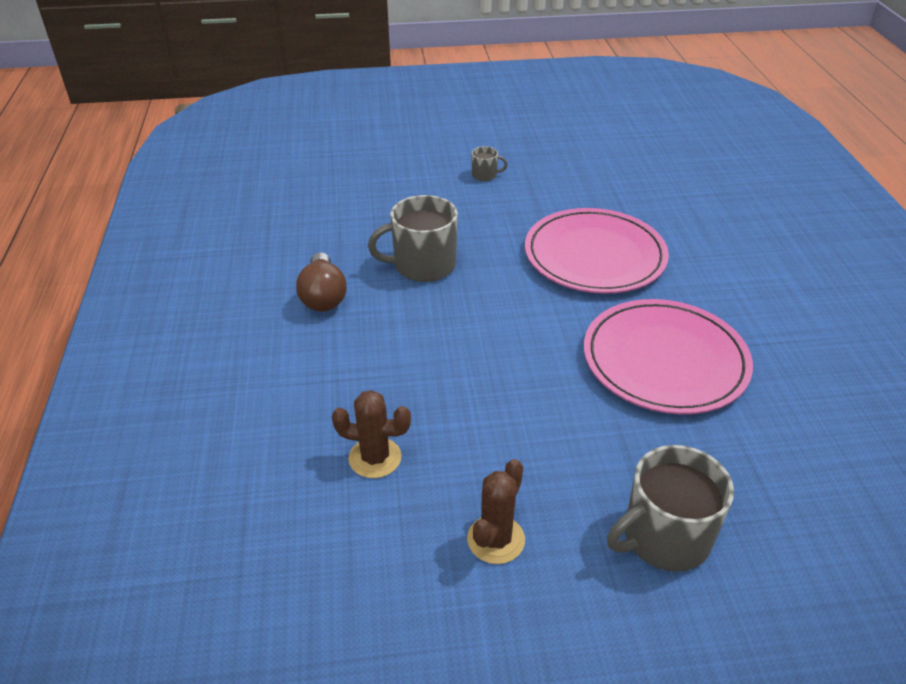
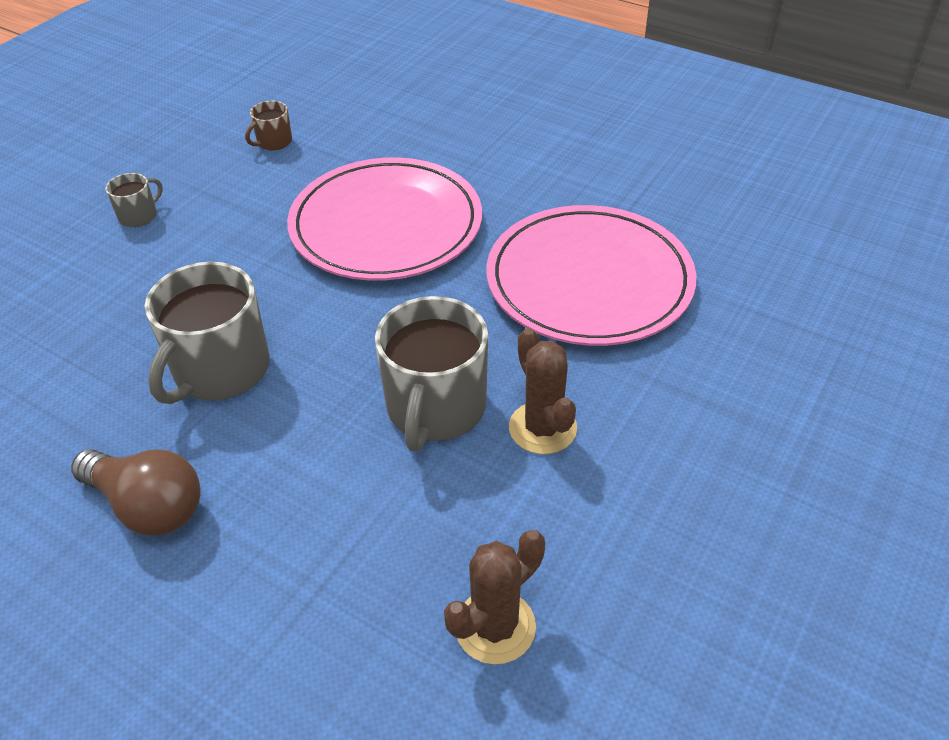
camera: 50 degrees left, 5 degrees up
brown cactus [467,459,525,564] -> brown cactus moved to [509,328,577,454]
grey mug [607,445,734,572] -> grey mug moved to [375,296,488,451]
none -> brown mug [245,101,292,151]

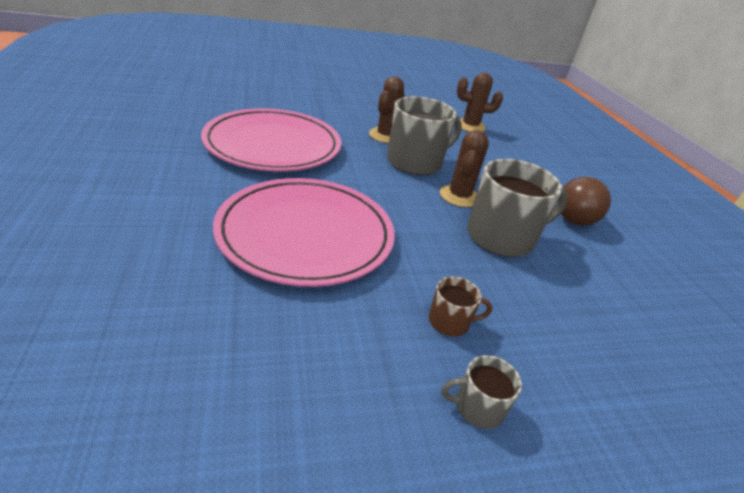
camera: 140 degrees left, 10 degrees down
brown light bulb [71,449,201,536] -> brown light bulb turned 135 degrees counterclockwise [561,177,611,226]
brown mug [245,101,292,151] -> brown mug moved to [429,276,492,336]
none -> brown cactus [440,130,489,207]

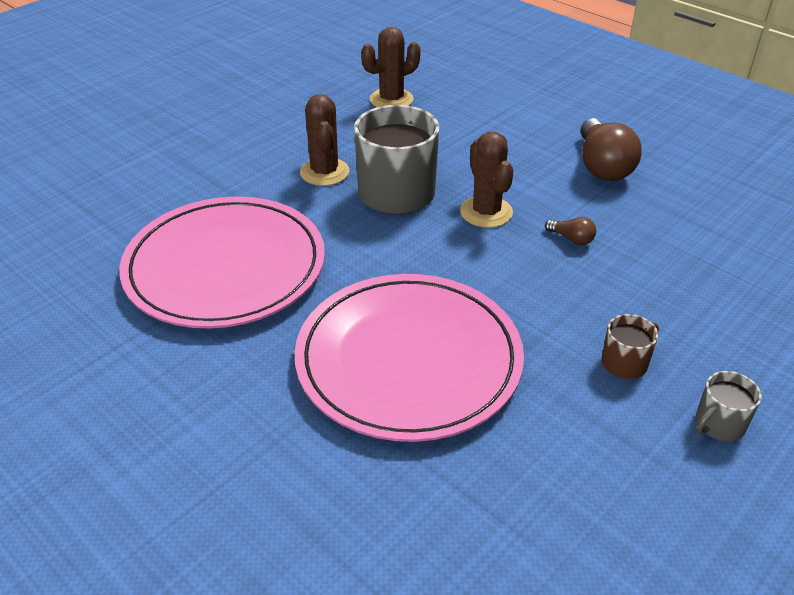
camera: 30 degrees left, 5 degrees up
grey mug [467,159,568,257] -> brown light bulb [545,217,596,245]

